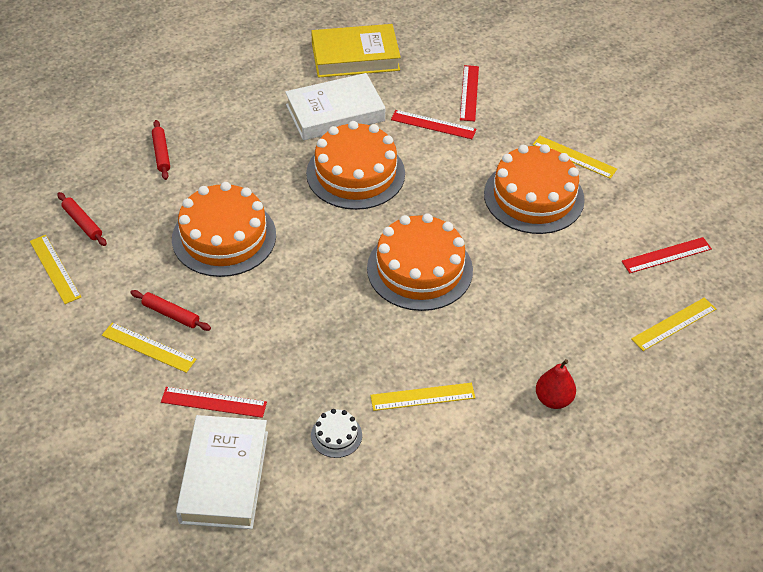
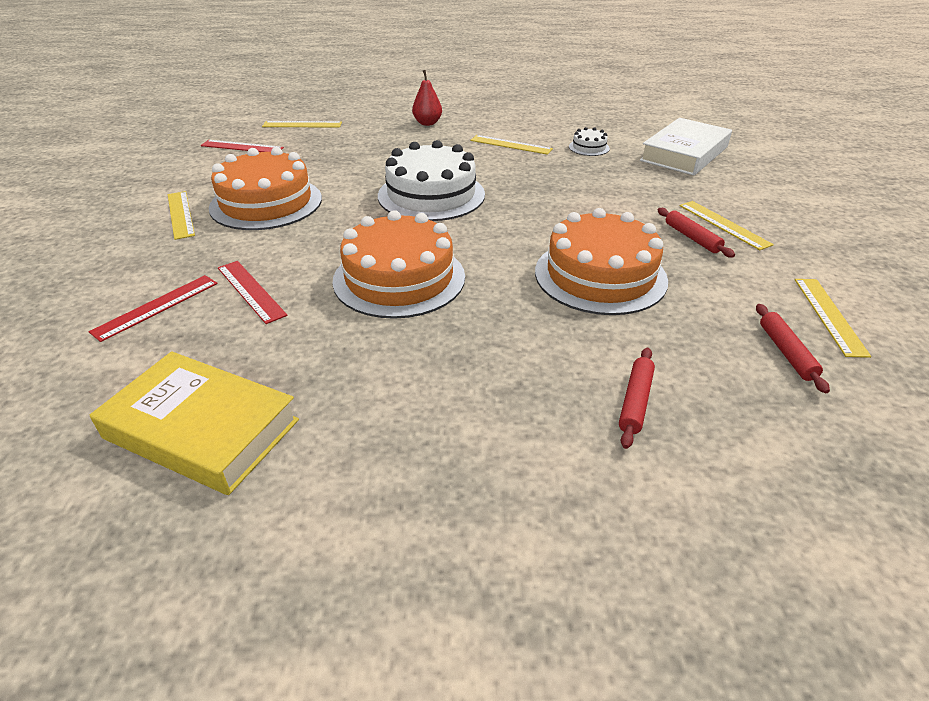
camera: 145 degrees left, 10 degrees down
red ruler [161,387,267,418] -> none
white book [285,73,386,140] -> none
orange cake [367,213,473,311] -> white cake [378,140,485,221]

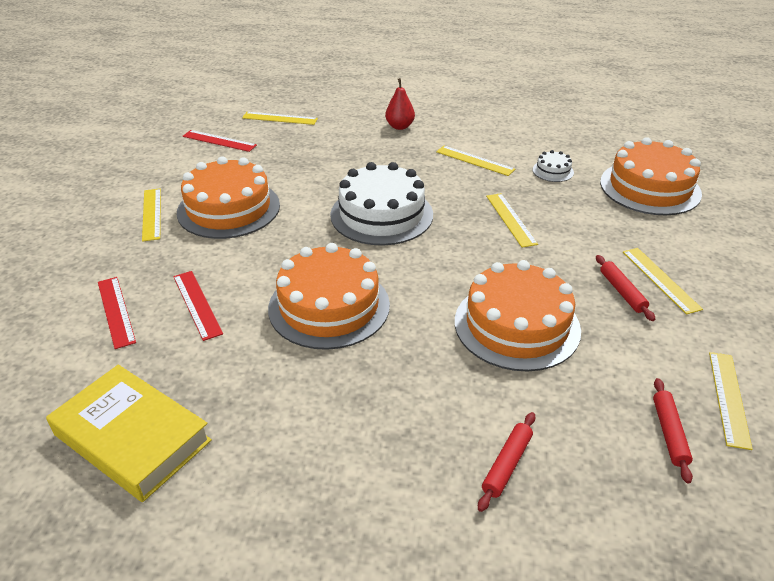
camera: 10 degrees right, 0 degrees up
red ruler [89,275,218,342] -> red ruler turned 75 degrees counterclockwise [98,277,136,349]
white book [640,118,732,176] -> orange cake [600,137,702,215]
none -> yellow ruler [486,193,538,248]

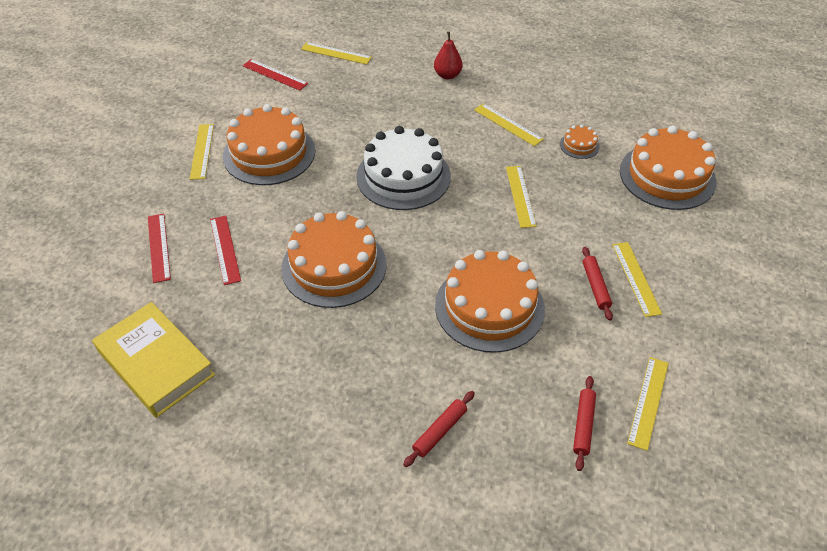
camera: 10 degrees right, 10 degrees up
white cake [533,150,574,182] -> orange cake [560,125,600,159]

